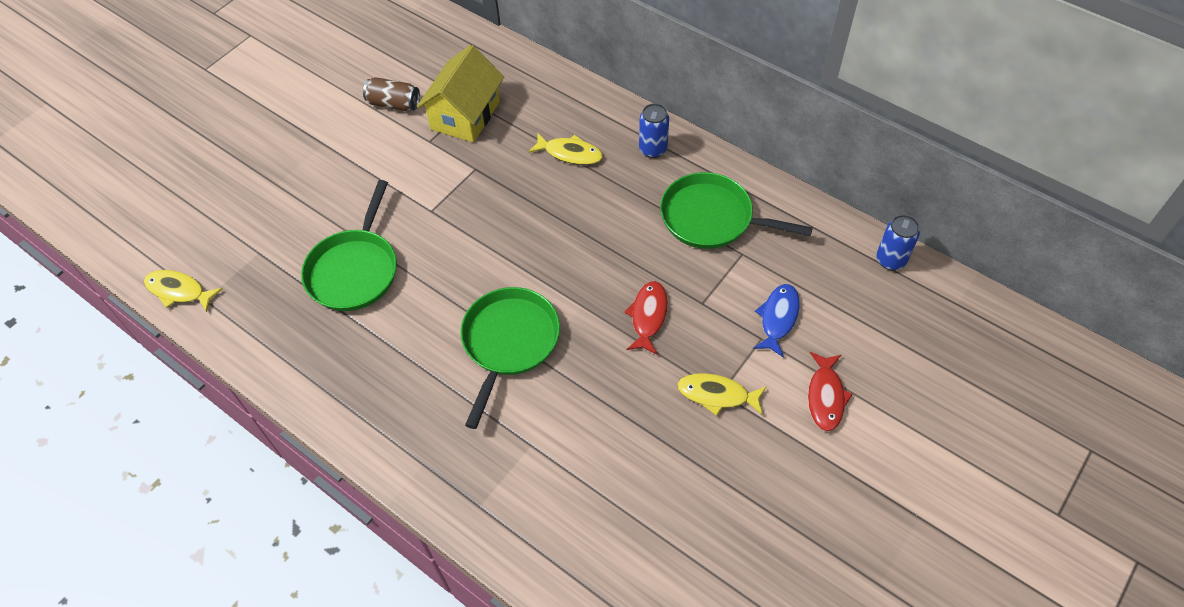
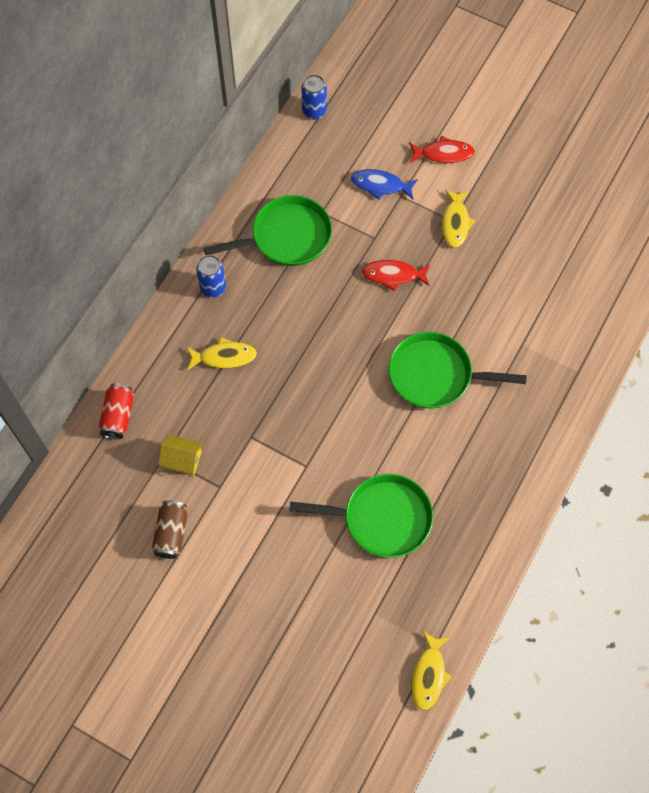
camera: 100 degrees left, 10 degrees up
yellow house [417,45,504,143] -> yellow house [158,435,203,475], size x0.53
yellow fish [528,132,603,165] -> yellow fish turned 75 degrees clockwise [187,337,257,370]
green pan [660,172,813,249] -> green pan turned 120 degrees counterclockwise [204,195,332,266]
none -> red can [99,383,134,439]

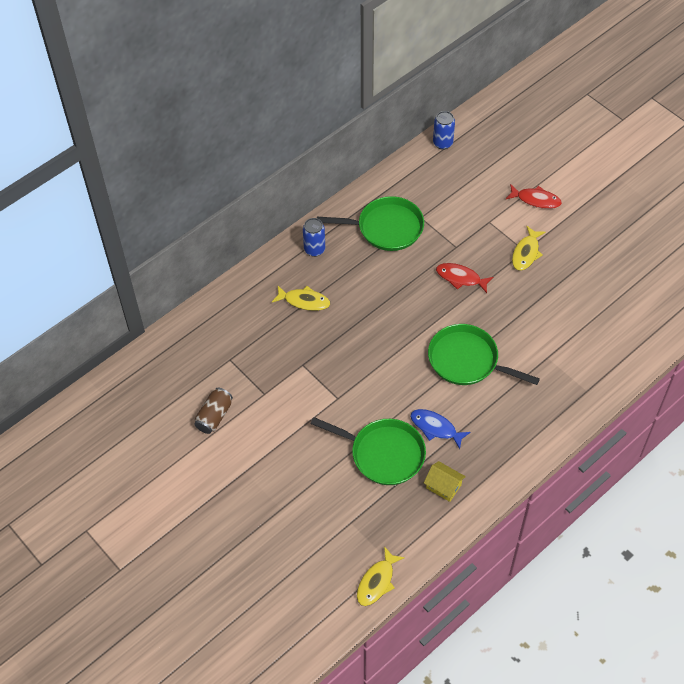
camera: 20 degrees right, 10 degrees down
red can [99,383,134,439] -> none
yellow house [158,435,203,475] -> yellow house moved to [424,461,466,502]
blue fish [351,169,418,200] -> blue fish moved to [410,409,471,449]

